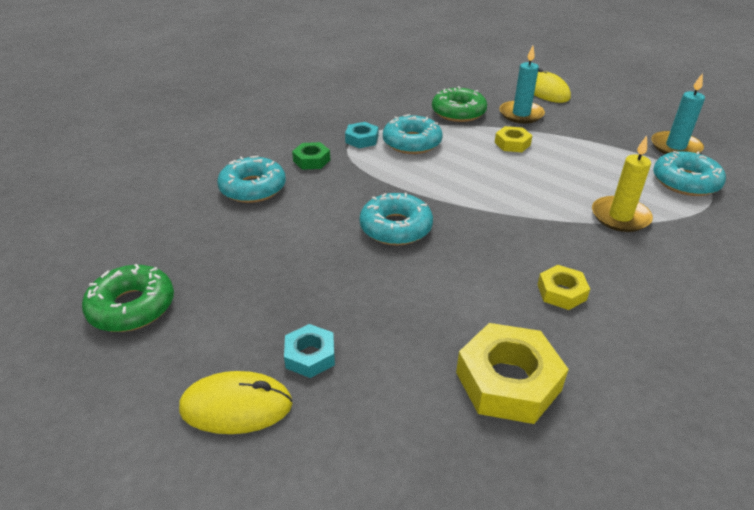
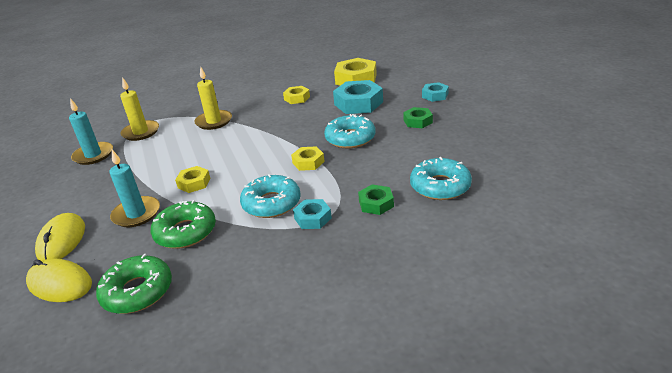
camera: 150 degrees left, 5 degrees down
green donut [82,264,174,332] -> green donut moved to [96,254,172,314]
yellow mouse [179,371,293,434] -> yellow mouse moved to [26,258,92,302]
turquoise donut [653,151,726,196] -> yellow candle [120,77,159,141]
none -> yellow nut [291,146,325,171]
none -> turquoise nut [333,80,383,114]
none -> green nut [403,107,433,128]

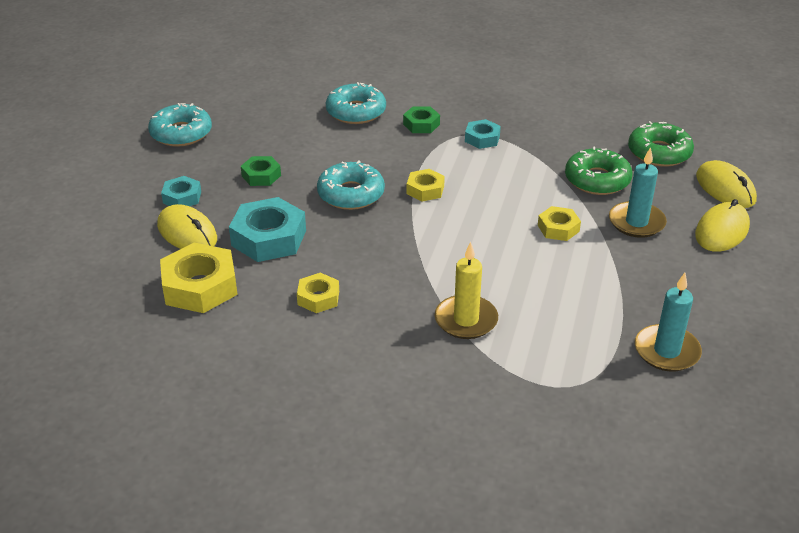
camera: 145 degrees left, 5 degrees up
yellow candle [120,77,159,141] -> none
turquoise donut [240,174,301,218] -> turquoise donut moved to [148,103,212,147]
none -> yellow mouse [157,204,217,249]

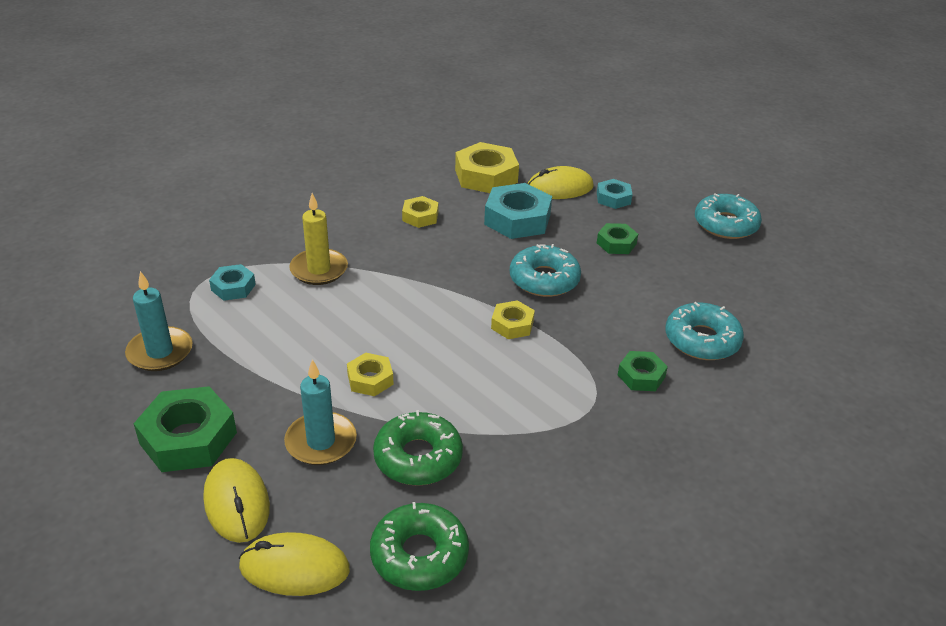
camera: 120 degrees right, 0 degrees up
turquoise nut [465,119,501,149] -> turquoise nut moved to [209,264,256,301]
none -> green nut [134,386,237,472]

